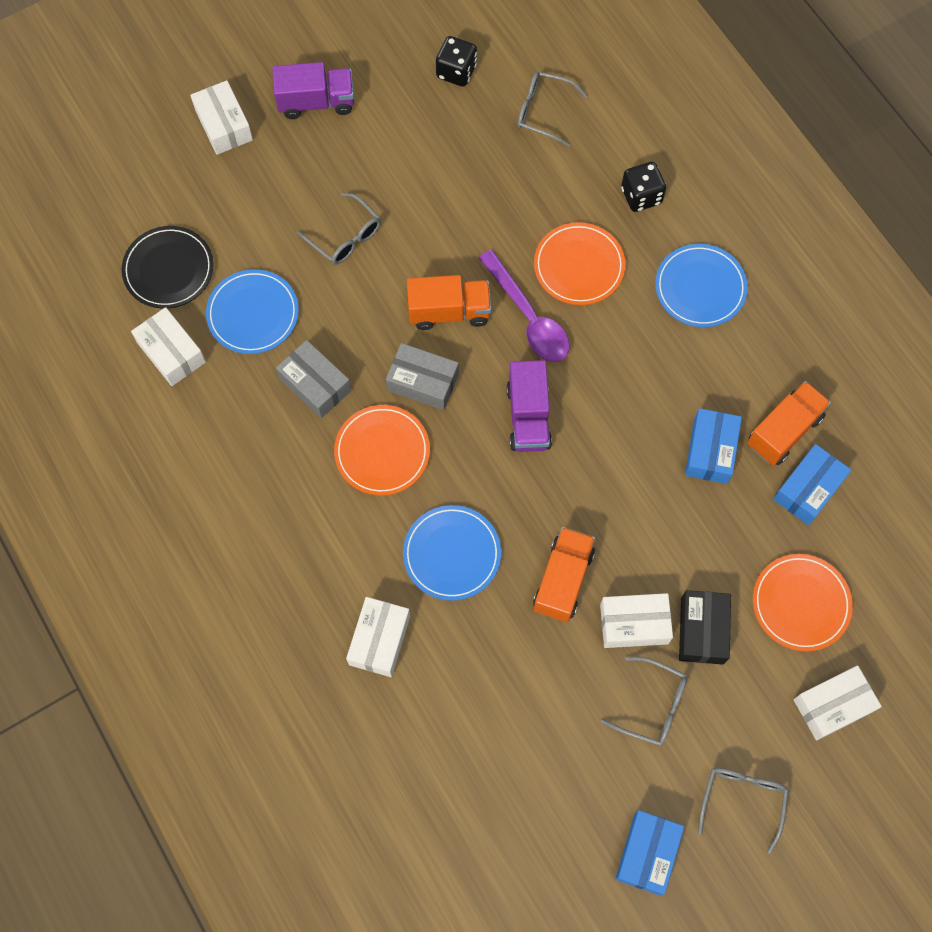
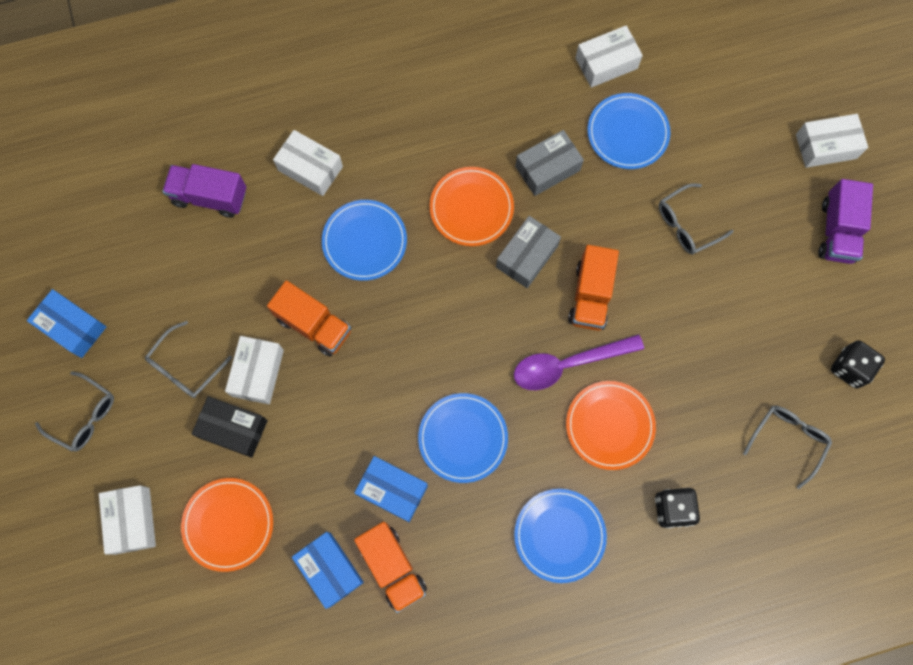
camera: 105 degrees right, 5 degrees up
black plate [122,226,214,309] -> none
purple truck [506,360,552,452] -> purple truck moved to [162,164,246,218]
none -> blue plate [418,393,508,483]

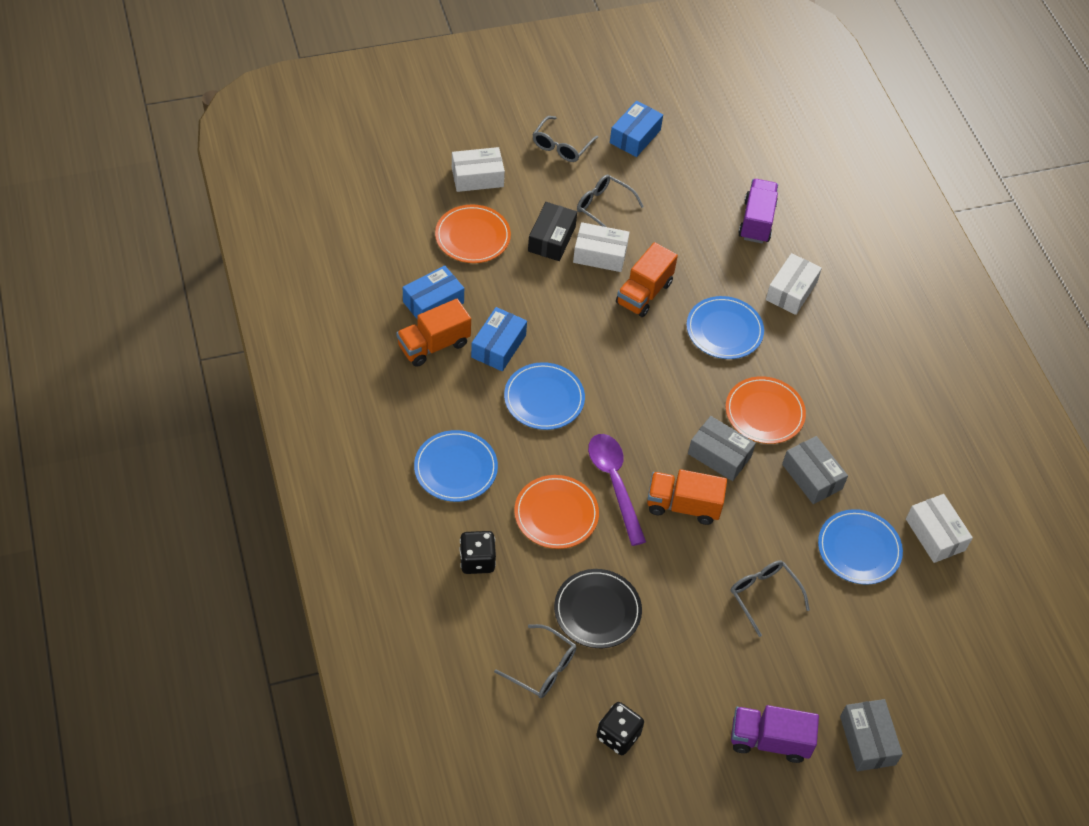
camera: 85 degrees right, 20 degrees down
white box [796,114,868,168] -> grey box [840,699,903,771]
none -> black plate [554,569,642,648]

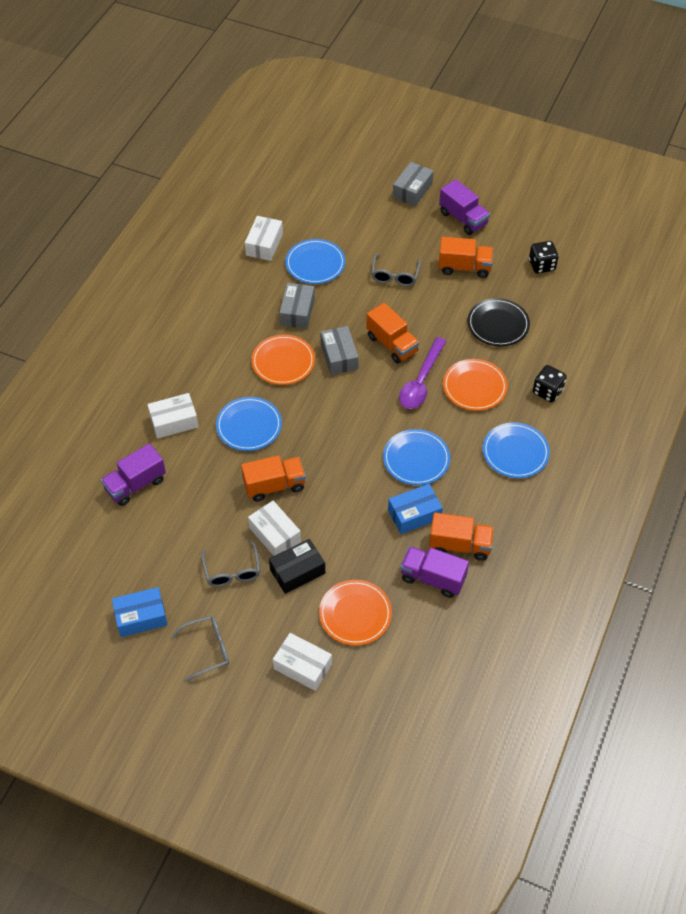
camera: 135 degrees left, 0 degrees up
blue box [403,265,464,319] -> purple truck [400,546,469,598]
grey glasses [494,624,576,698] -> none
none -> orange truck [438,237,493,278]

